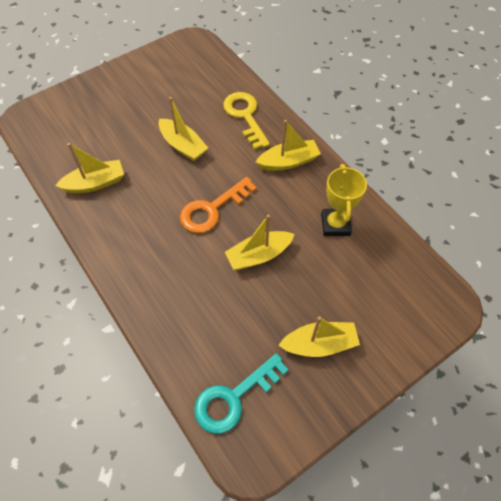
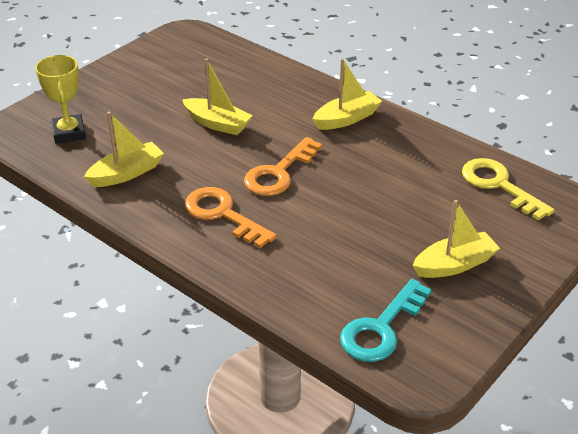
camera: 15 degrees left, 20 degrees down
yellow key [223,92,270,150] -> yellow key moved to [462,158,555,221]
yellow boat [225,215,295,270] -> none
yellow trophy [321,164,367,236] -> yellow trophy moved to [35,55,86,144]
none -> orange key [185,187,277,248]

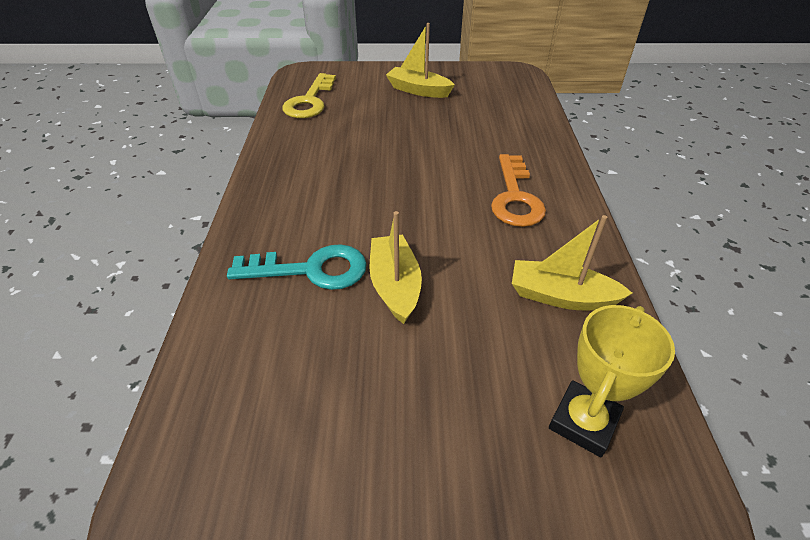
camera: 130 degrees left, 5 degrees up
orange key [244,137,322,196] -> none
yellow boat [313,59,382,130] -> none
turquoise key [340,279,432,362] -> turquoise key moved to [227,244,367,290]

